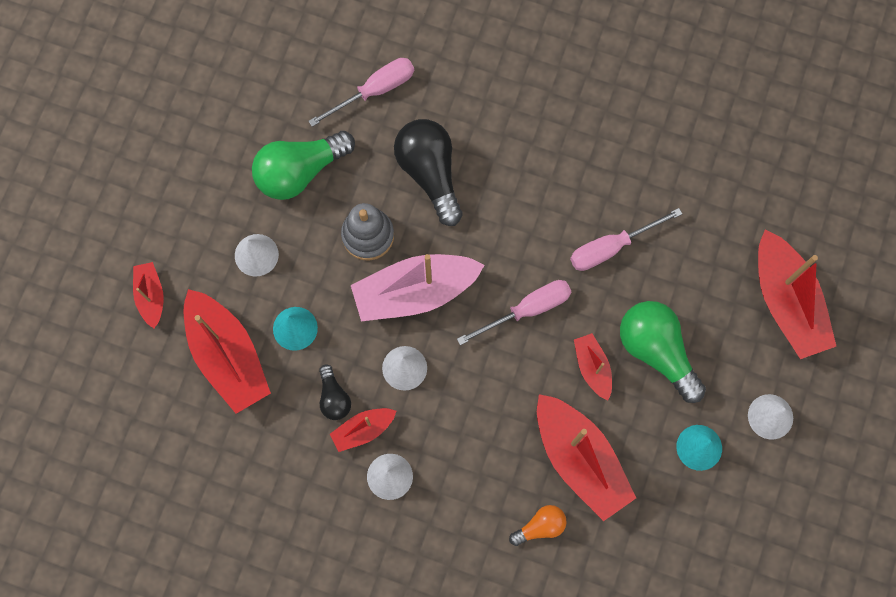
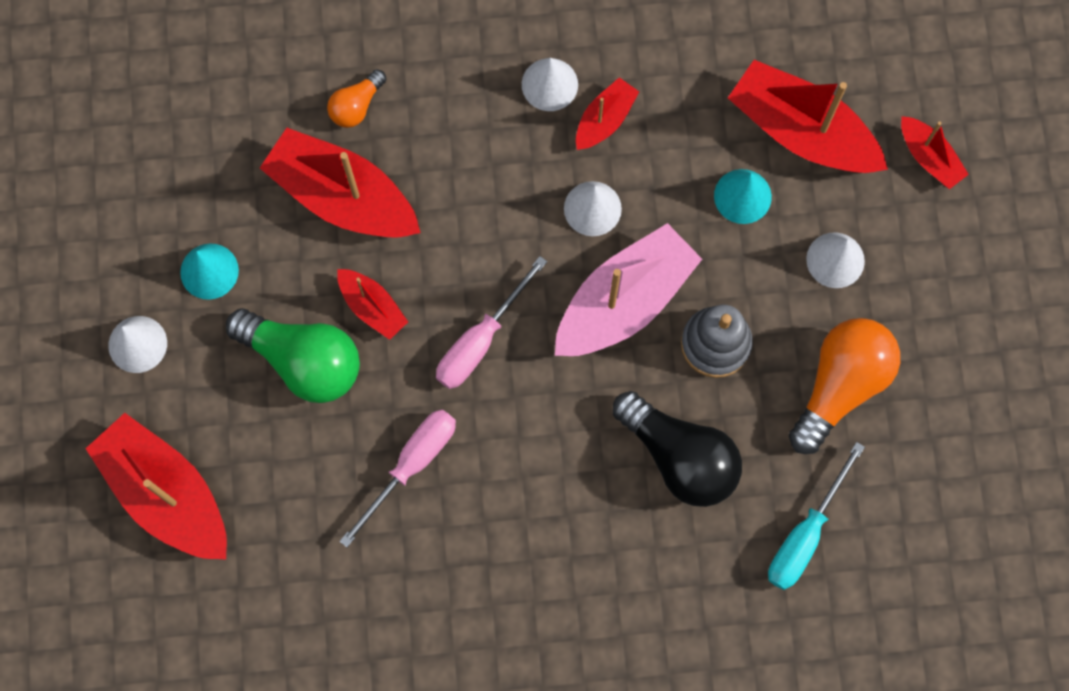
camera: 155 degrees right, 0 degrees up
green light bulb [252,131,355,200] -> orange light bulb [789,318,900,454]
pink screwdriver [308,58,414,127] -> turquoise screwdriver [768,442,865,590]
black light bulb [319,364,351,420] -> none

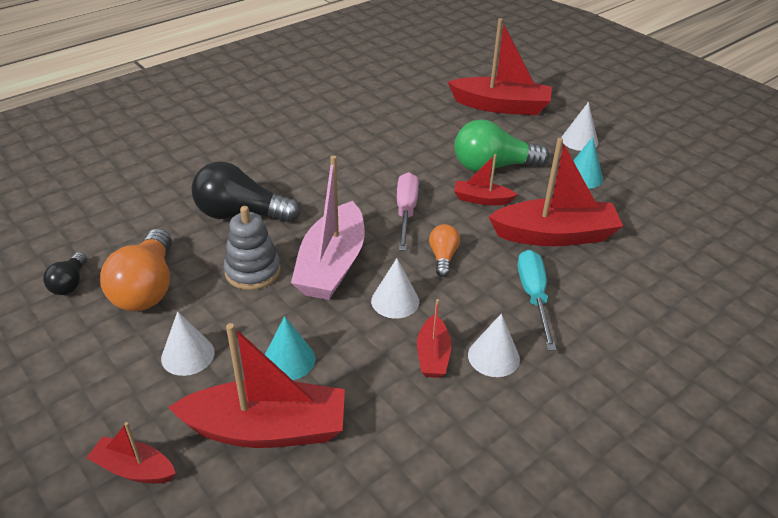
camera: 145 degrees right, 35 degrees down
orange light bulb [327,69,386,128] -> orange light bulb moved to [429,224,460,277]
pink screwdriver [339,410,456,547] -> none
turquoise screwdriver [768,442,865,590] -> turquoise screwdriver moved to [518,250,556,351]
none -> black light bulb [43,252,87,295]

